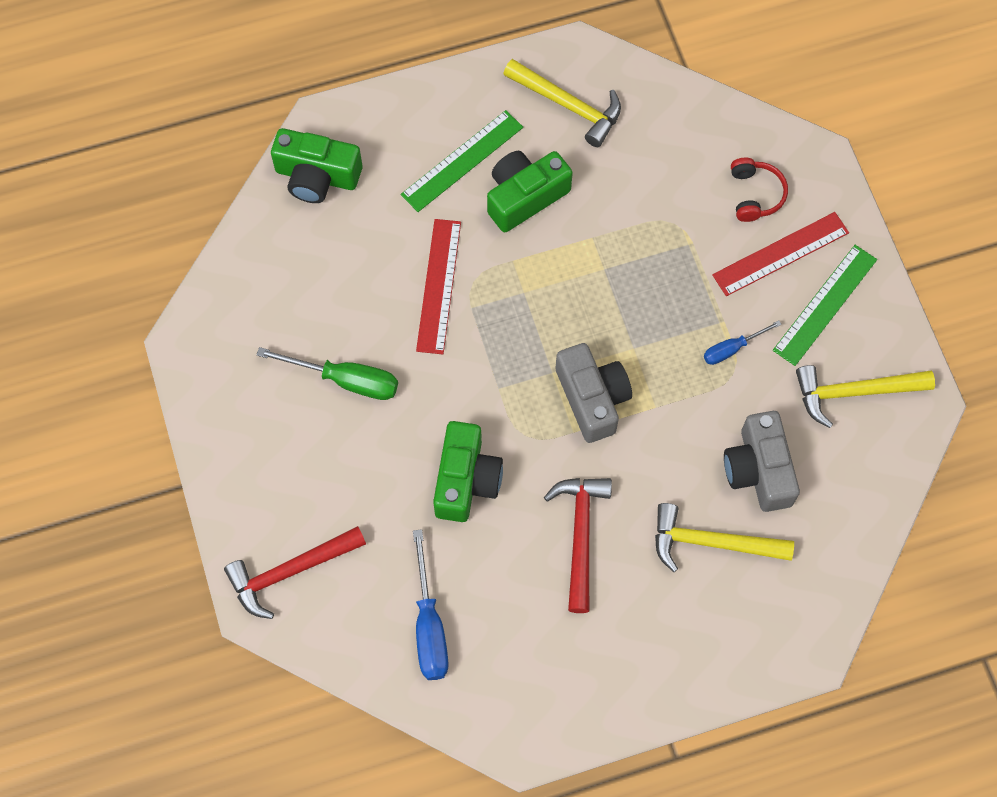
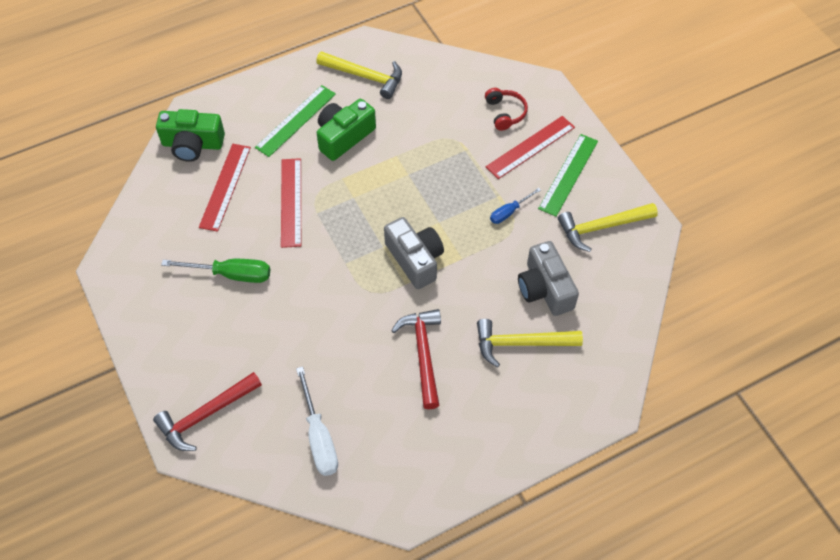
camera: 10 degrees left, 10 degrees down
blue screwdriver [413,529,449,680] -> white screwdriver [296,366,338,476]
green camera [433,421,503,522] -> none
none -> red ruler [199,144,251,232]

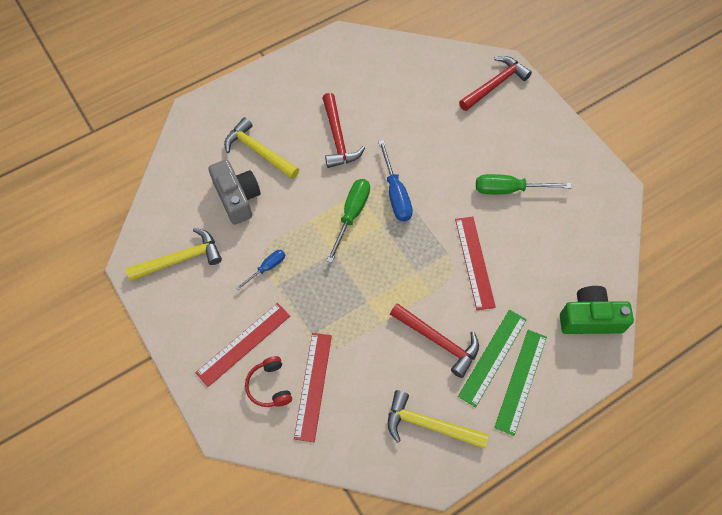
camera: 175 degrees right, 5 degrees up
red ruler [199,144,251,232] -> red ruler moved to [294,333,332,442]
white screwdriver [296,366,338,476] -> none
green camera [317,99,376,161] -> red hammer [390,303,479,378]
grey camera [384,217,444,289] -> green screwdriver [326,179,370,263]
yellow hammer [477,319,583,367] -> yellow hammer turned 135 degrees counterclockwise [224,117,299,179]
green ruler [538,134,598,216] -> green ruler moved to [494,330,547,436]
none -> blue screwdriver [378,140,413,222]

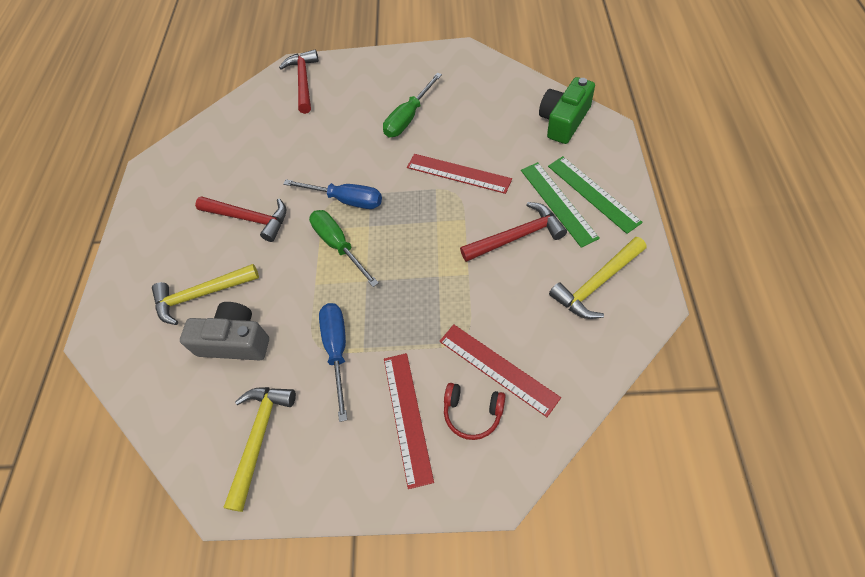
camera: 50 degrees left, 5 degrees down
blue screwdriver [236,250,285,290] -> blue screwdriver [319,303,347,422], size x1.67

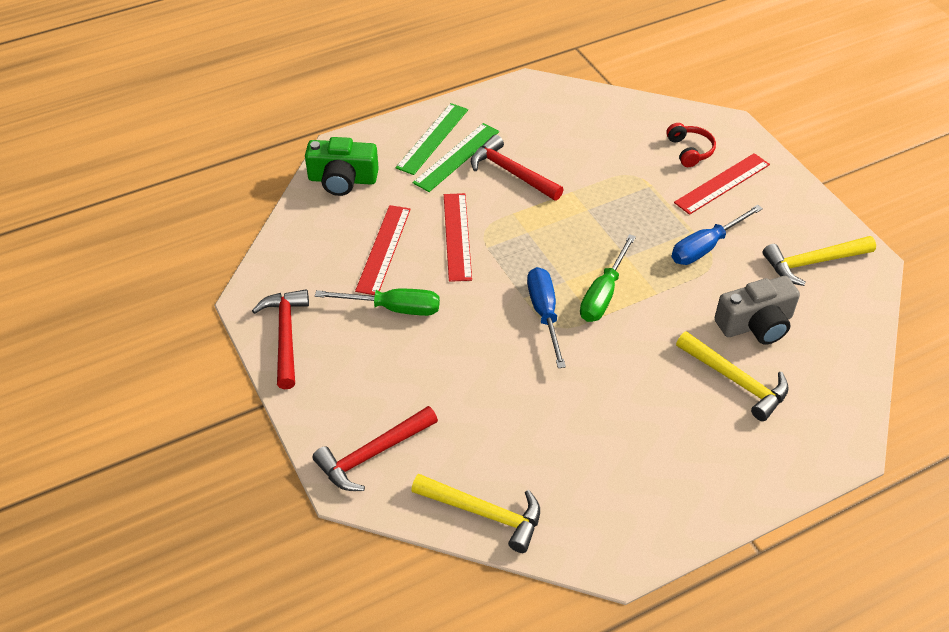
camera: 125 degrees left, 10 degrees down
grey camera [180,302,269,360] -> grey camera turned 90 degrees counterclockwise [715,276,800,345]
red hammer [195,196,286,242] -> red hammer moved to [252,289,309,389]
red ruler [439,324,561,417] -> red ruler moved to [355,205,411,295]
yellow hammer [549,237,647,319] -> yellow hammer moved to [411,474,540,553]

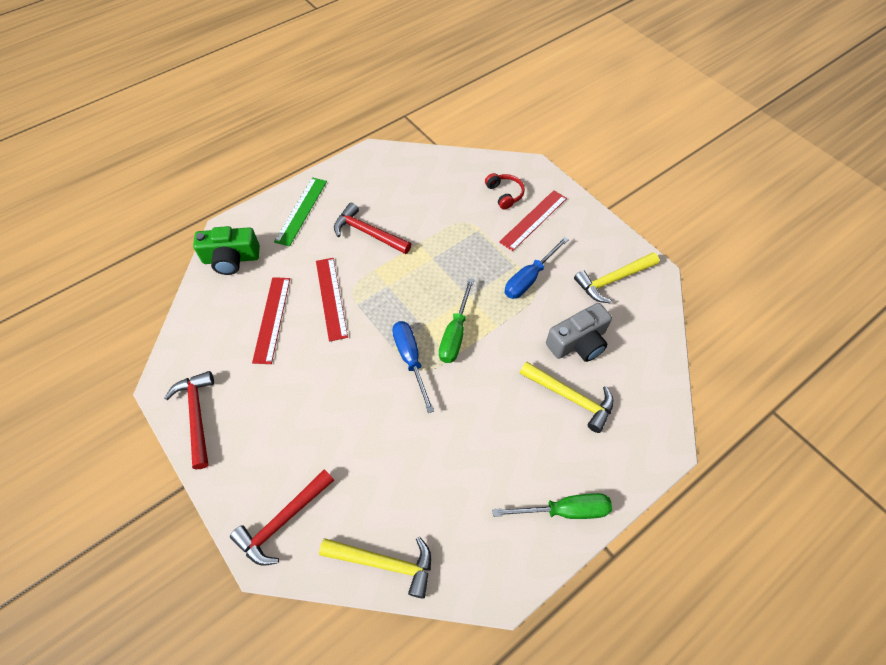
camera: 10 degrees left, 10 degrees up
green screwdriver [315,289,440,316] -> green screwdriver moved to [492,493,612,519]
green ruler [413,123,499,192] -> none

